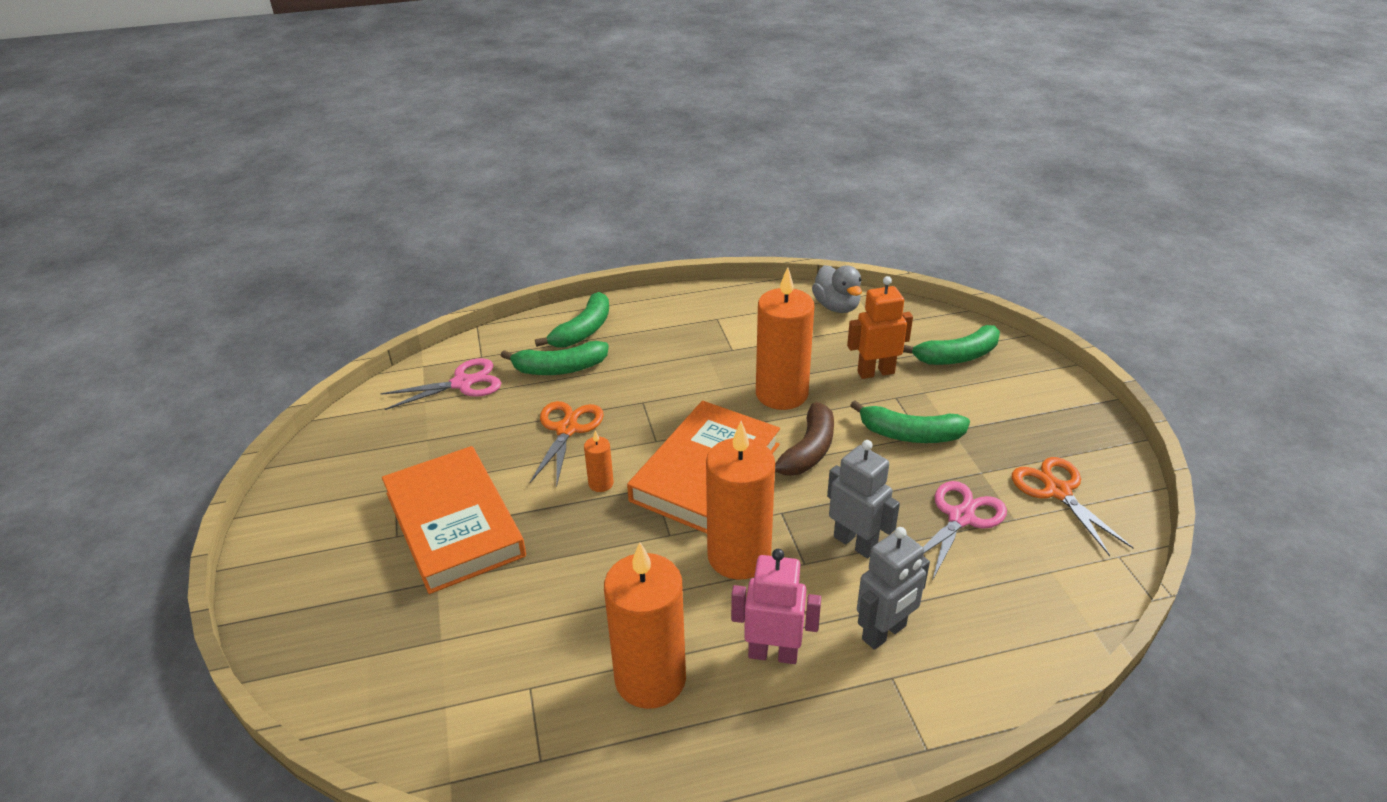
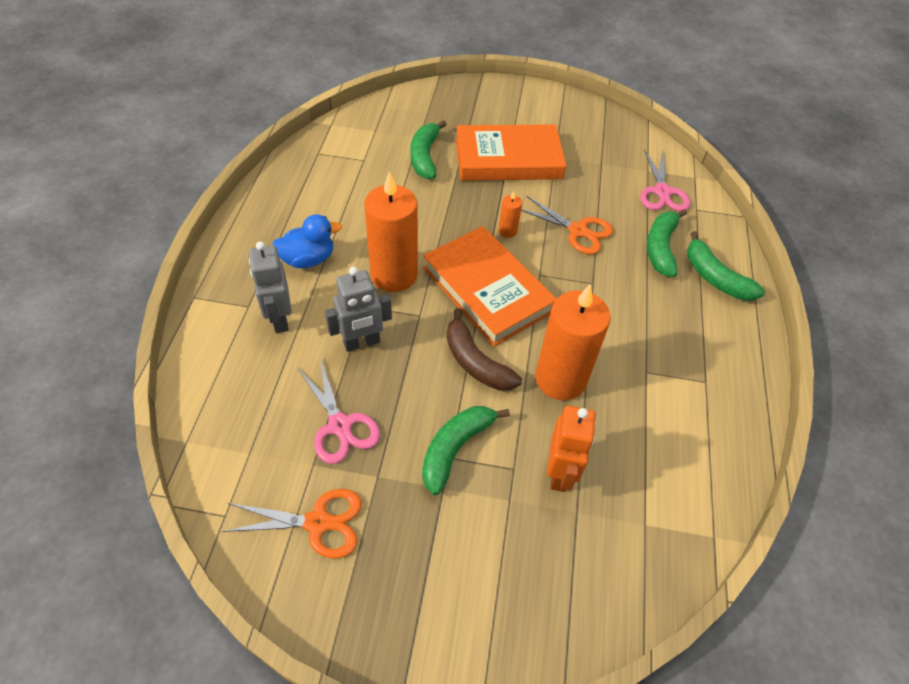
camera: 110 degrees right, 15 degrees up
orange candle [604,542,686,709] -> none
pink robot [731,549,821,664] -> blue duck [272,214,342,268]
grey duck [812,265,862,313] -> none
green banana [903,325,1000,365] -> green banana moved to [411,120,447,179]

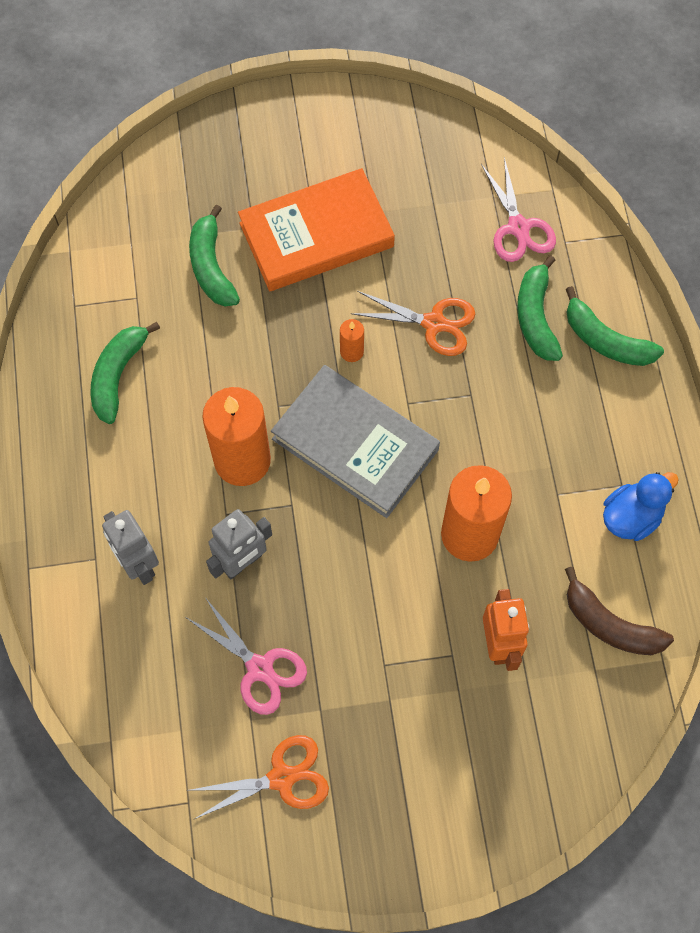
camera: 15 degrees left, 15 degrees up
blue duck [272,214,342,268] -> blue duck moved to [603,472,679,541]
green banana [422,406,510,495] -> green banana moved to [91,322,160,424]
orange book [423,226,557,346] -> grey book [271,365,440,518]
brown banana [447,308,522,391] -> brown banana moved to [565,567,674,655]

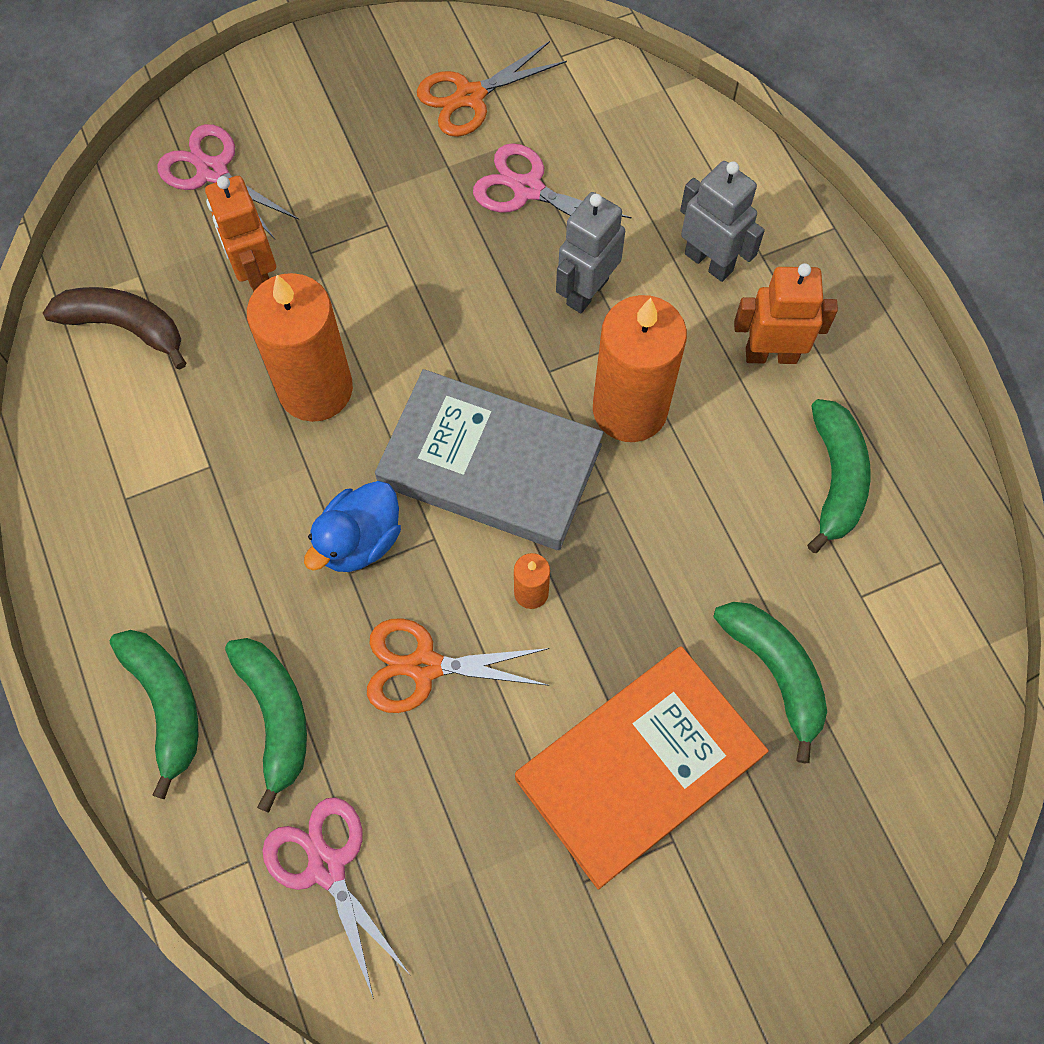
camera: 165 degrees right, 0 degrees up
green banana [566,286,664,366] -> green banana turned 45 degrees clockwise [110,630,198,799]
blue duck [603,472,679,541] -> blue duck moved to [304,481,401,572]
none -> pink scissors [157,124,299,239]
none -> orange robot [734,263,838,364]

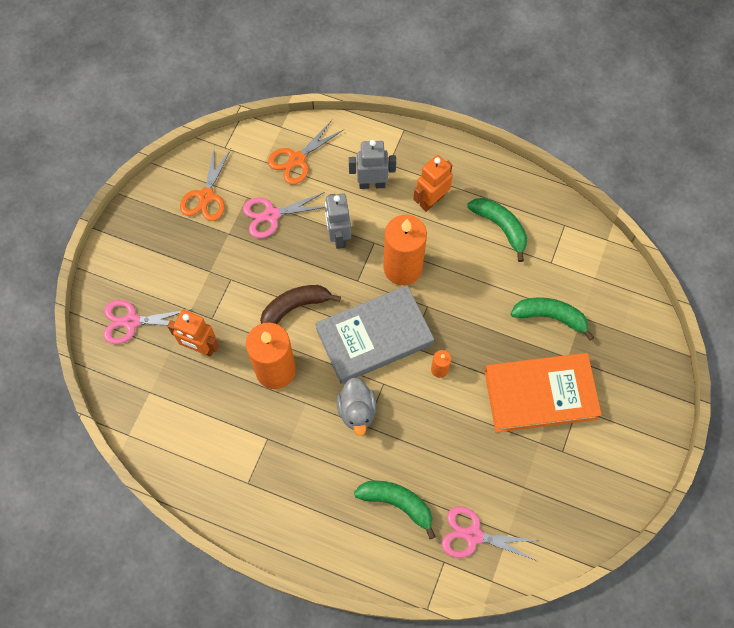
camera: 45 degrees left, 0 degrees up
brown banana [43,287,186,369] -> brown banana moved to [260,285,341,324]
green banana [110,630,198,799] -> none
blue duck [304,481,401,572] -> grey duck [337,377,377,436]
orange scissors [367,618,550,713] -> orange scissors moved to [268,120,343,185]
orange book [515,646,769,889] -> orange book turned 75 degrees clockwise [485,353,602,433]

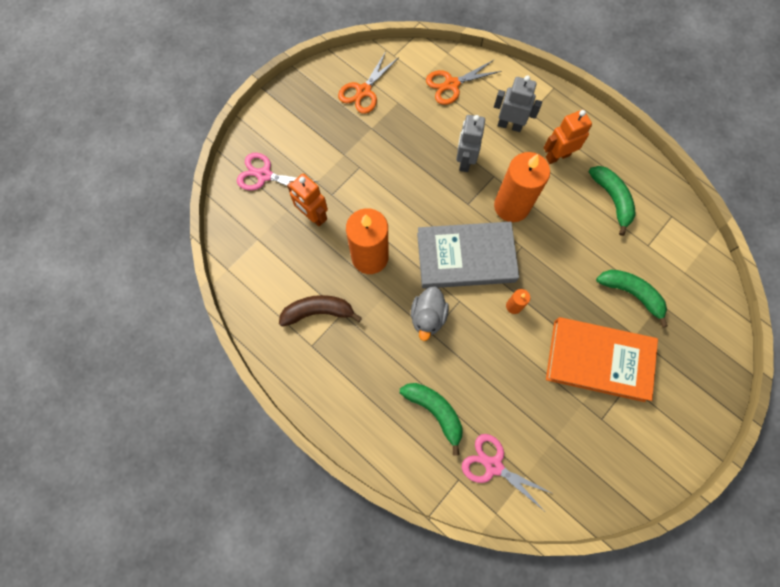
camera: 20 degrees right, 5 degrees up
pink scissors [243,192,325,238] -> none
brown banana [260,285,341,324] -> brown banana moved to [279,295,362,327]

